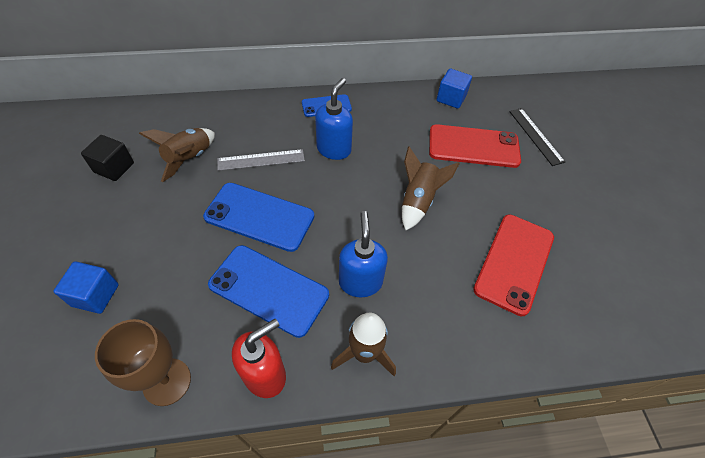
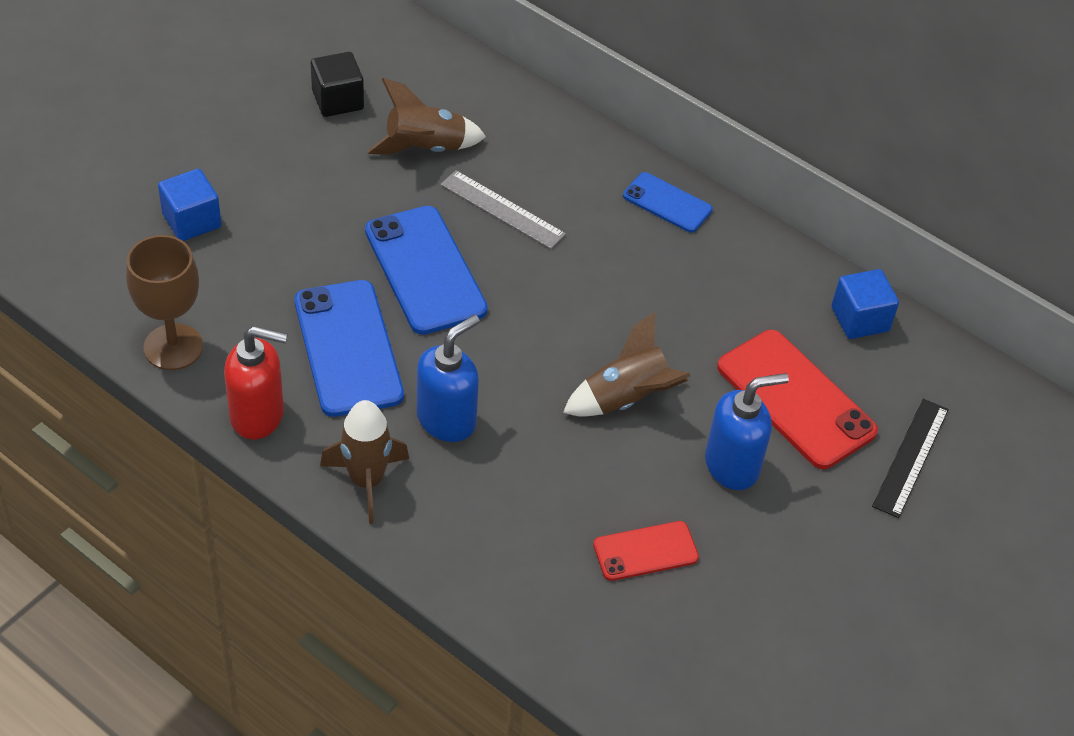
camera: 45 degrees right, 5 degrees down
blue soap dispenser [315,78,353,160] -> blue soap dispenser moved to [705,373,789,490]
red phone [473,214,554,316] -> red phone [593,521,699,581], size x0.57

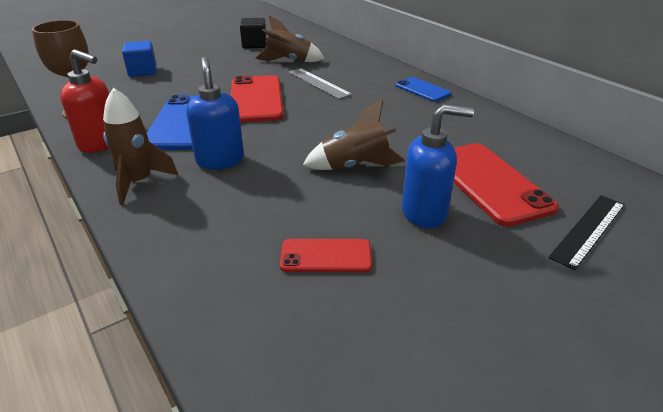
camera: 20 degrees right, 15 degrees down
blue phone [365,206,488,335] -> red phone [231,75,283,123]
blue soap dispenser [417,315,480,442] -> blue soap dispenser turned 75 degrees counterclockwise [186,57,244,169]
blue cube [832,269,899,339] -> none

